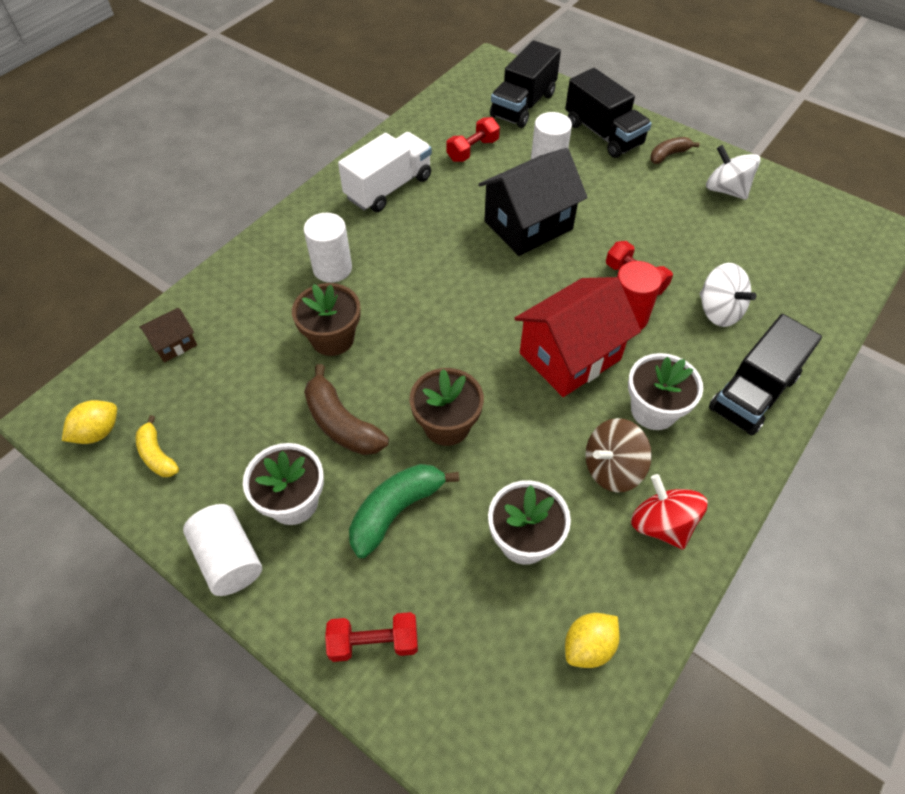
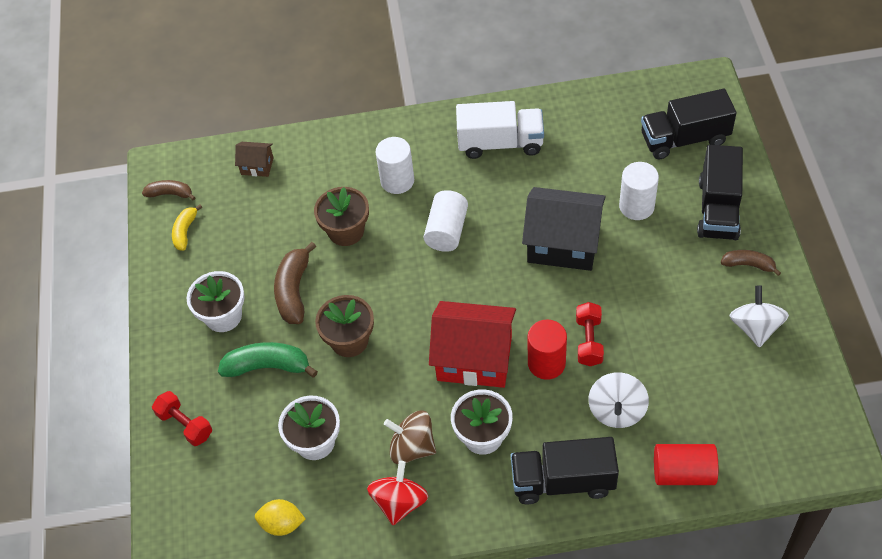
camera: 50 degrees right, 0 degrees up
yellow lemon [62,400,117,444] -> brown banana [142,180,196,201]
white cylinder [183,504,262,596] -> white cylinder moved to [424,190,468,252]
red dumbbell [446,117,500,162] -> none
none -> red cylinder [654,444,718,485]

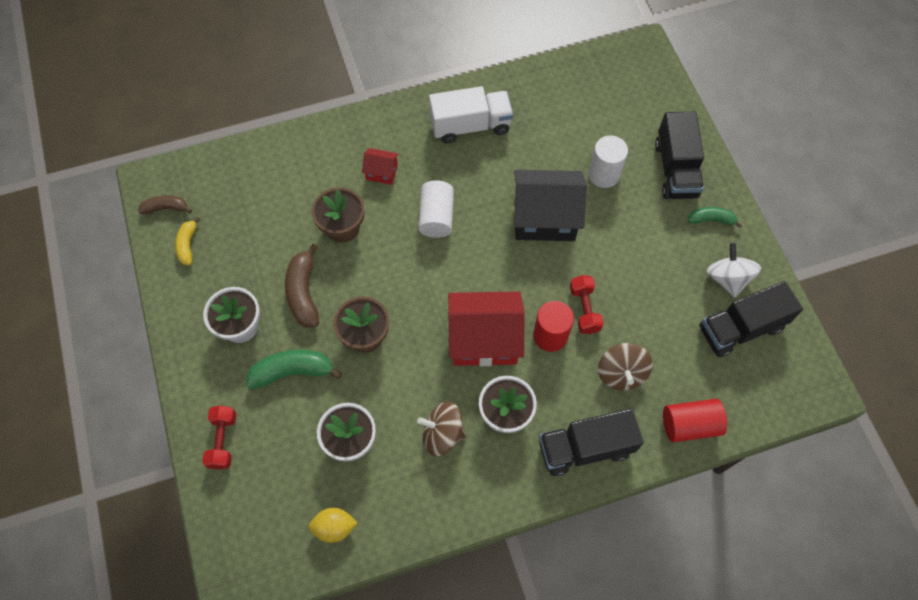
camera: 15 degrees left, 10 degrees up
red dumbbell [152,391,212,446] -> red dumbbell turned 60 degrees clockwise [202,406,236,469]
brown house [235,142,274,177] -> none
red spinning top [367,461,428,525] -> none
white cylinder [376,137,414,194] -> red house [362,148,399,185]
white spinning top [588,372,649,428] -> brown spinning top [598,343,653,391]
black truck [641,89,737,160] -> black truck moved to [699,281,803,357]
brown banana [721,250,781,276] -> green banana [688,207,742,228]

